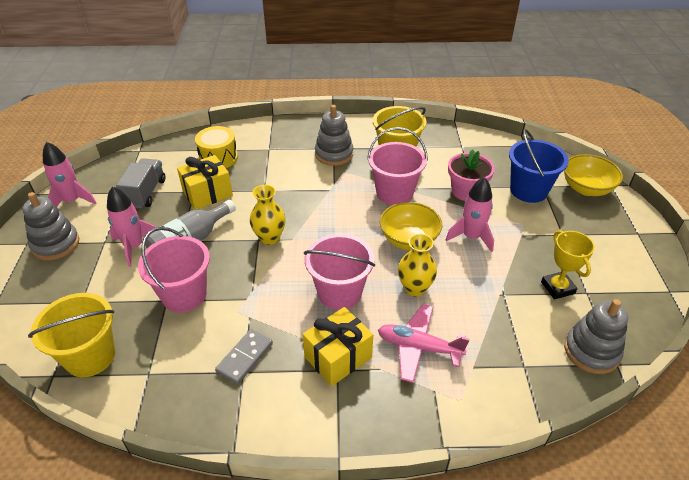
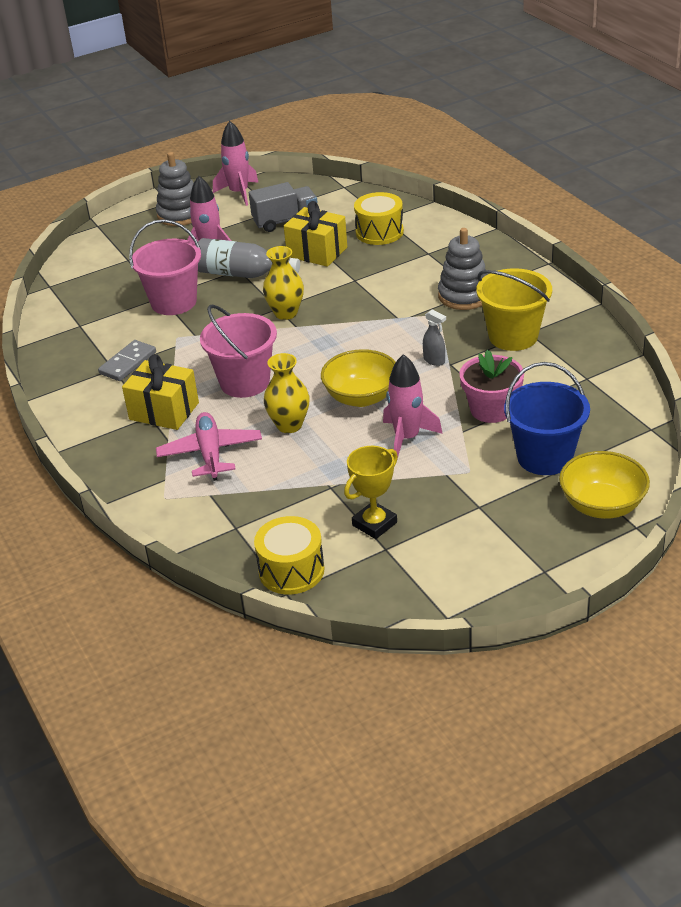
camera: 65 degrees right, 5 degrees down
yellow bucket [28,293,115,378] -> none
grey domino [215,329,273,385] -> grey domino turned 60 degrees counterclockwise [98,340,156,381]
pink bucket [367,127,428,205] -> grey spray bottle [423,309,446,366]
grey stacking toy [564,299,628,374] -> yellow drum [254,516,325,594]

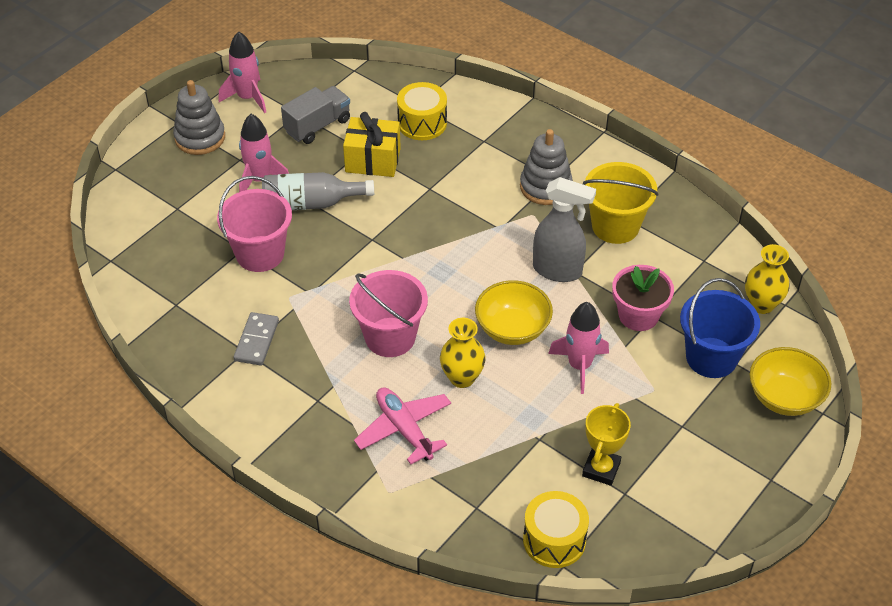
camera: 25 degrees left, 10 degrees up
yellow gift [122,354,199,430] -> none
yellow vase [263,246,304,320] -> yellow vase moved to [745,244,790,314]
grey spray bottle [423,309,446,366] -> grey spray bottle [533,177,596,282], size x2.13

